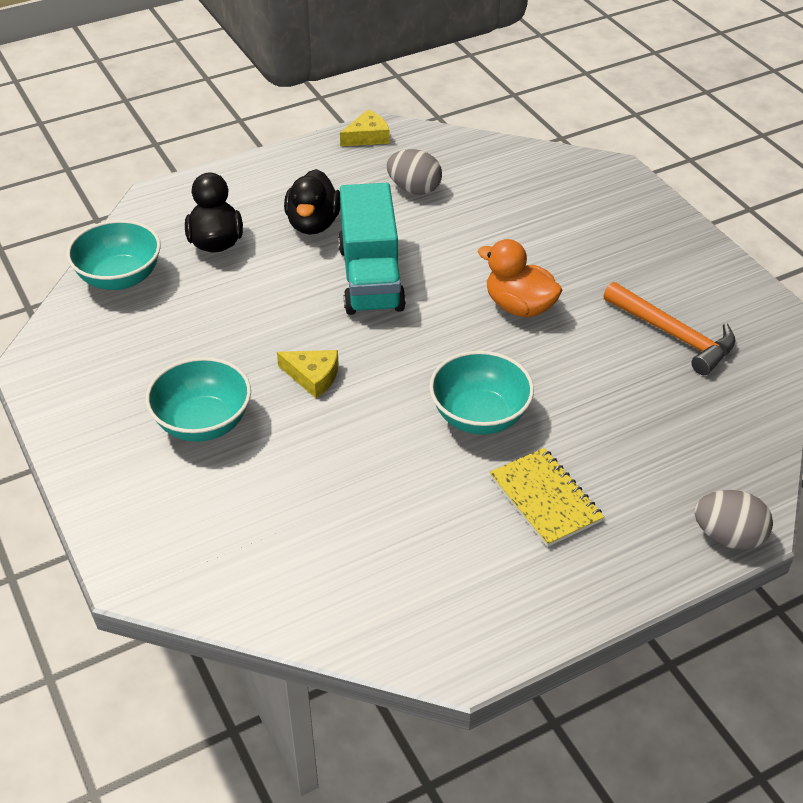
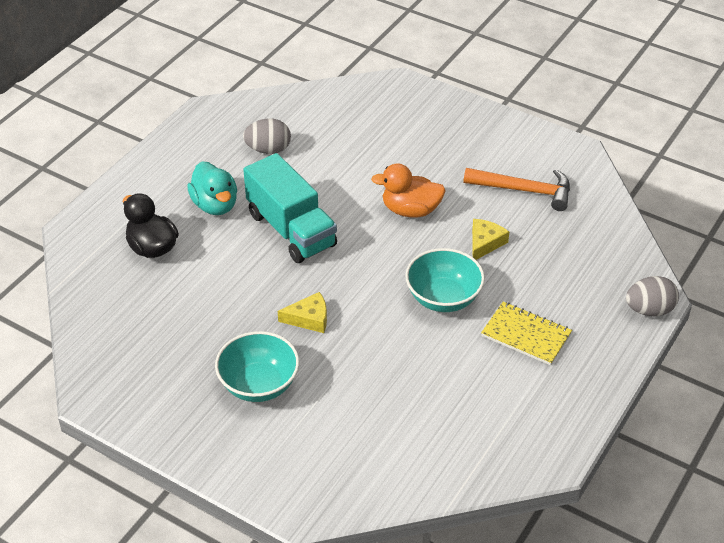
camera: 30 degrees left, 0 degrees up
turquoise bowl [67,220,161,290] -> none
black duck [284,169,341,235] -> turquoise duck [187,161,237,215]
yellow cheese [340,110,390,146] -> yellow cheese moved to [472,219,509,260]

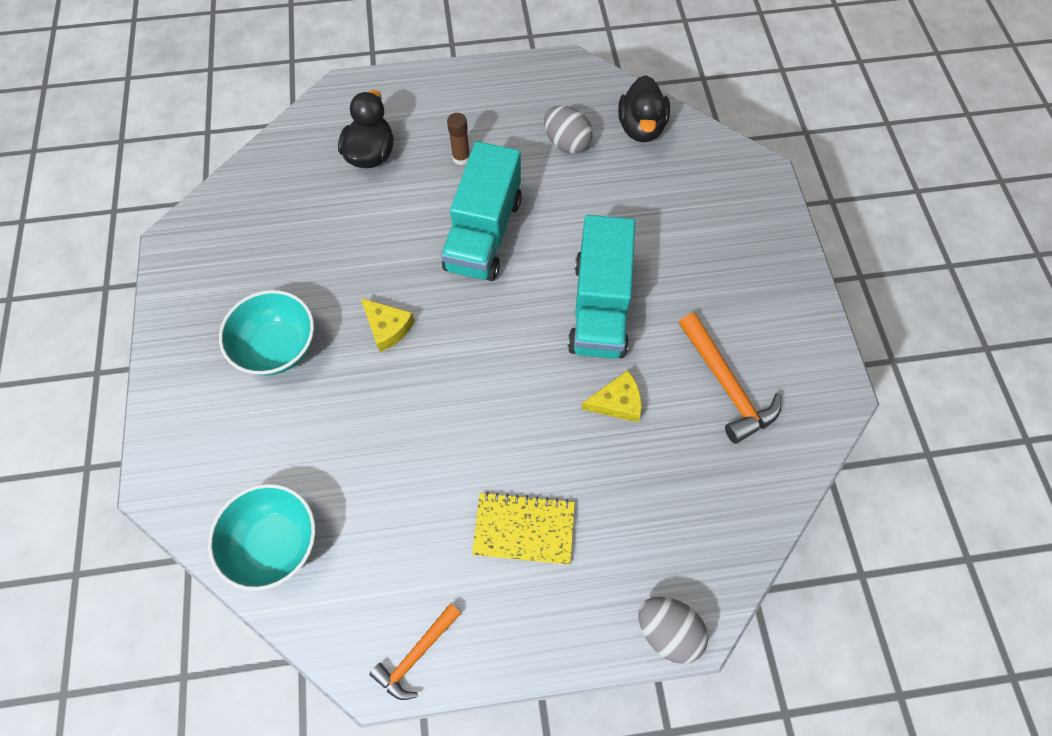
camera: 50 degrees right, 20 degrees up
turquoise duck [187,161,237,215] -> brown glue stick [447,113,470,165]
orange duck [371,164,446,218] -> turquoise truck [568,215,635,359]
turquoise bowl [405,248,485,312] -> turquoise bowl moved to [208,484,316,591]
yellow notebook [481,302,572,365] -> yellow notebook turned 75 degrees counterclockwise [472,492,575,565]
none -> orange hammer [369,603,461,700]
none -> black duck [618,75,670,142]

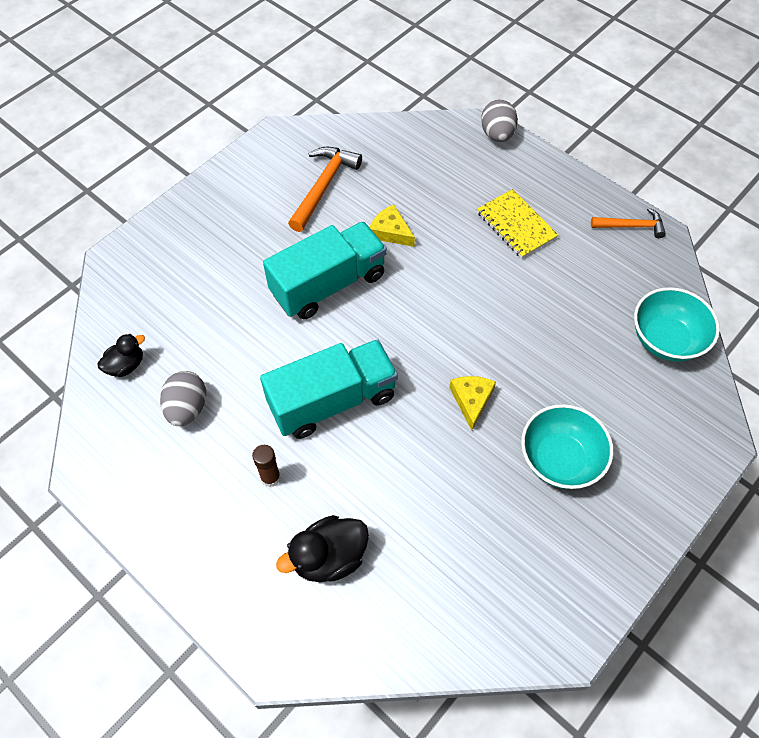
camera: 130 degrees left, 5 degrees down
black duck [618,75,670,142] -> black duck [97,334,145,377], size x0.63

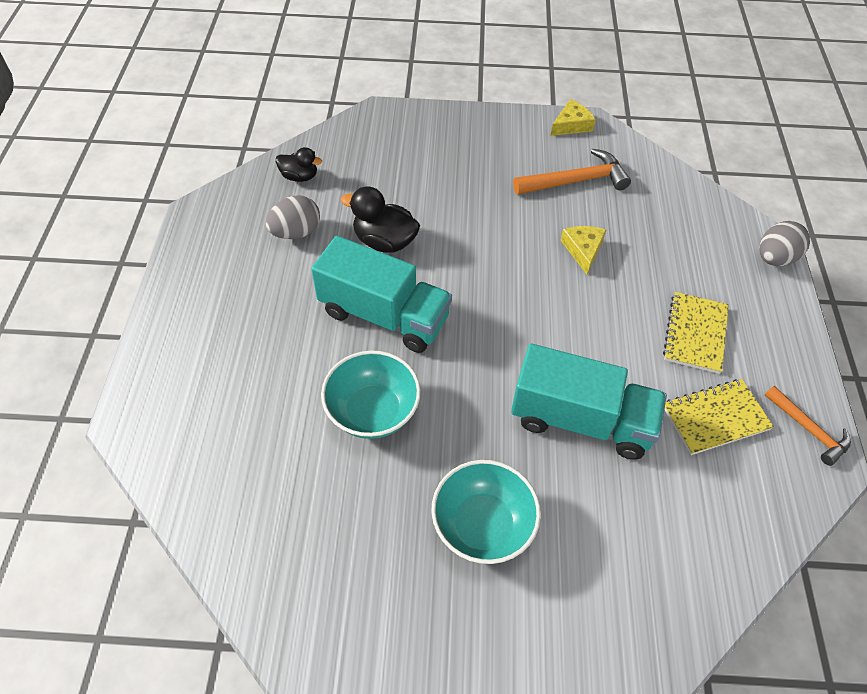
camera: 50 degrees right, 5 degrees down
brown glue stick [252,445,281,487] -> none
turquoise truck [263,221,387,319] -> turquoise truck moved to [511,344,667,460]
black duck [276,515,369,582] -> black duck moved to [341,186,420,253]
yellow cheese [449,376,496,430] -> yellow cheese moved to [550,99,596,136]
turquoise bowl [634,287,720,362] -> turquoise bowl moved to [321,350,421,439]
none -> yellow notebook [665,379,774,455]

